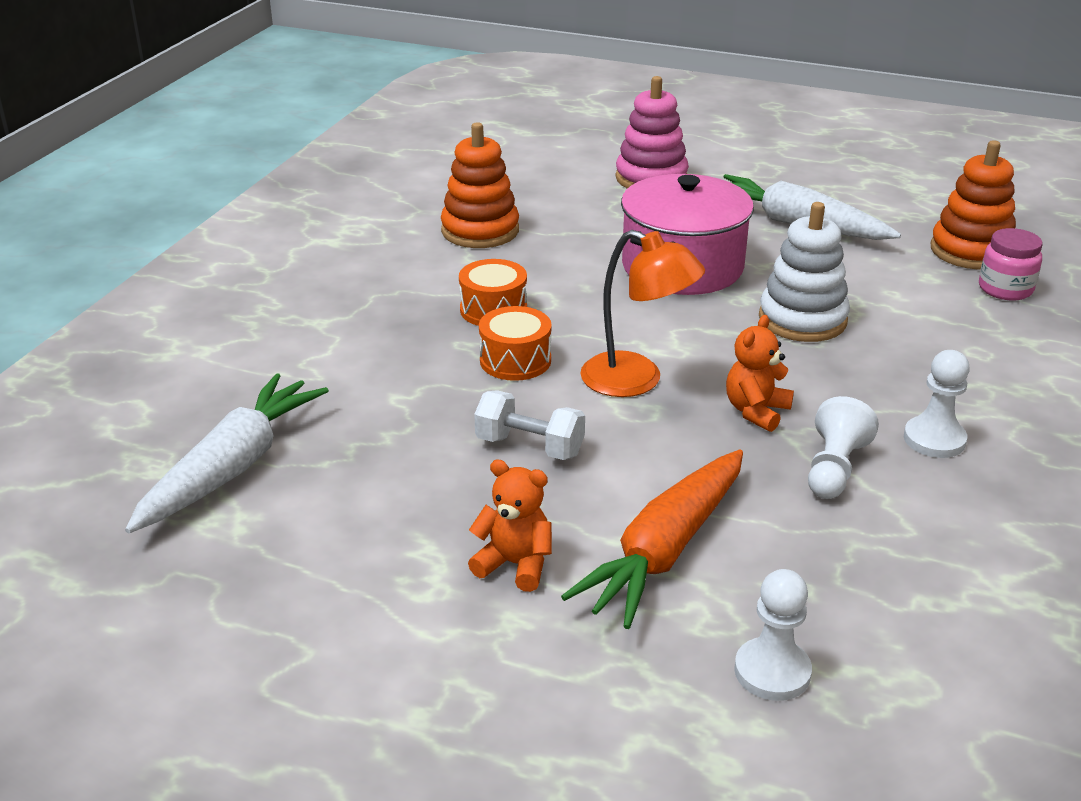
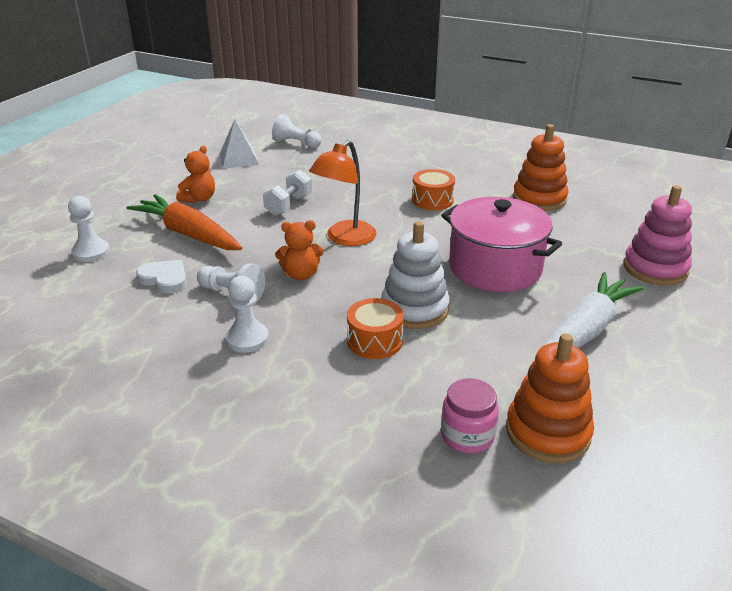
camera: 95 degrees right, 0 degrees up
white carrot [125,373,329,533] -> white pawn [272,114,322,148]
orange drum [479,306,552,381] -> orange drum moved to [347,298,404,359]
orange teddy bear [726,315,794,432] -> orange teddy bear turned 135 degrees clockwise [275,220,324,280]
none -> white heart [136,260,187,293]
none -> white pyramid [219,119,259,169]

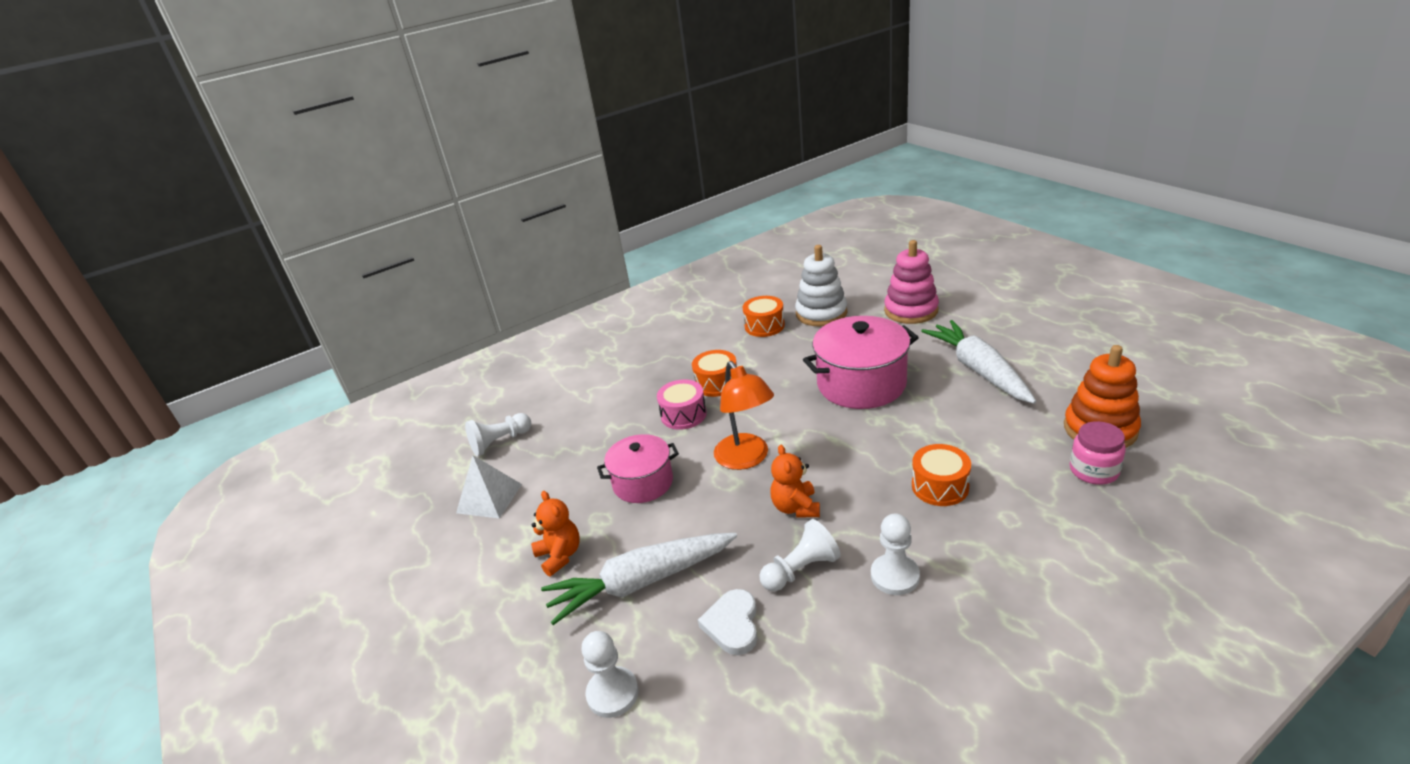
camera: 55 degrees left, 0 degrees up
orange carrot [127,194,242,250] -> white carrot [541,533,737,625]
white heart [136,260,187,293] -> white heart turned 60 degrees counterclockwise [698,589,757,655]
white dumbbell [263,170,312,216] -> pink pot [597,434,679,503]
orange teddy bear [275,220,324,280] -> orange teddy bear turned 150 degrees clockwise [770,445,820,518]
white stacking toy [381,221,450,329] -> white stacking toy moved to [795,245,847,327]
orange stacking toy [513,124,569,211] -> orange drum [742,296,785,337]
none -> pink drum [657,379,707,430]

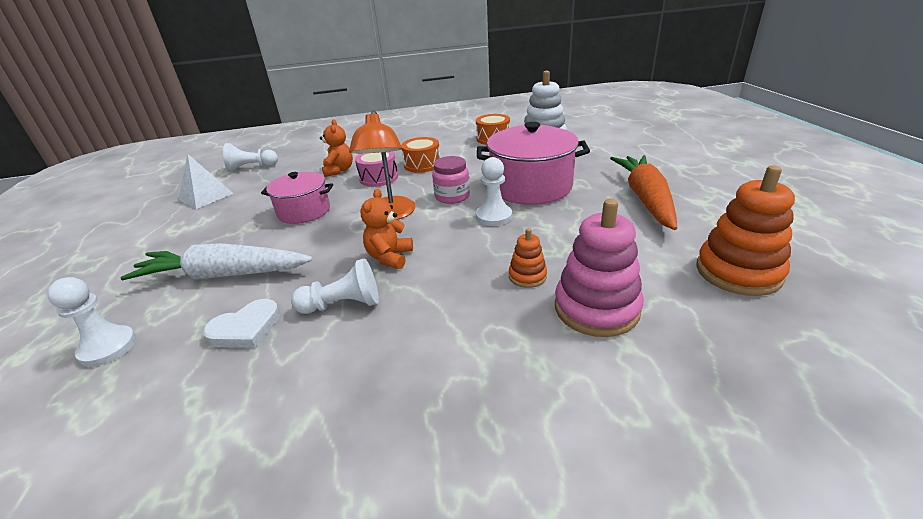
camera: 20 degrees right, 0 degrees up
orange teddy bear [531,491,580,576] -> orange teddy bear moved to [320,119,353,177]
white heart [698,589,757,655] -> white heart turned 150 degrees counterclockwise [203,299,280,348]
white pawn [871,513,920,595] -> white pawn moved to [476,157,512,226]
pink stacking toy [884,240,939,324] -> pink stacking toy moved to [555,199,643,337]
orange drum [912,444,971,506] -> orange stacking toy [509,228,547,288]
white carrot [921,320,1036,404] -> orange carrot [610,155,677,230]
pink jar [1070,421,1126,485] -> pink jar moved to [432,156,470,204]

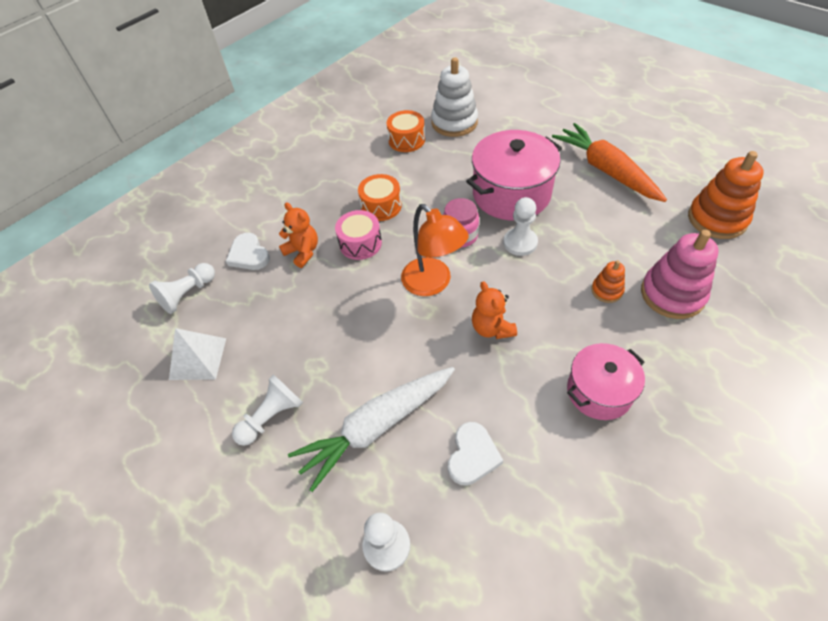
camera: 35 degrees left, 20 degrees up
pink pot [261,172,333,224] -> pink pot moved to [567,343,645,420]
white pawn [291,258,379,314] -> white pawn moved to [232,374,303,446]
none -> white heart [226,233,270,270]

